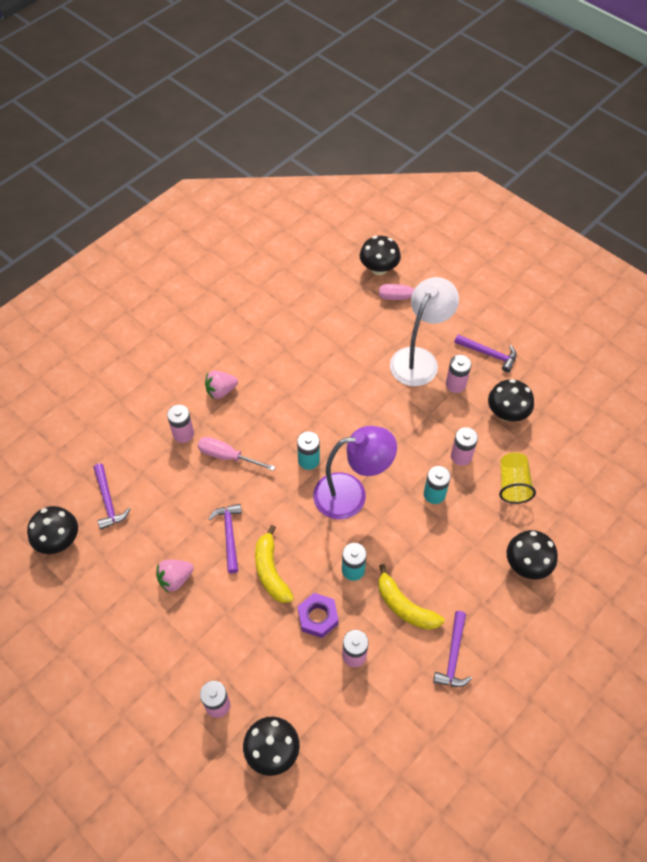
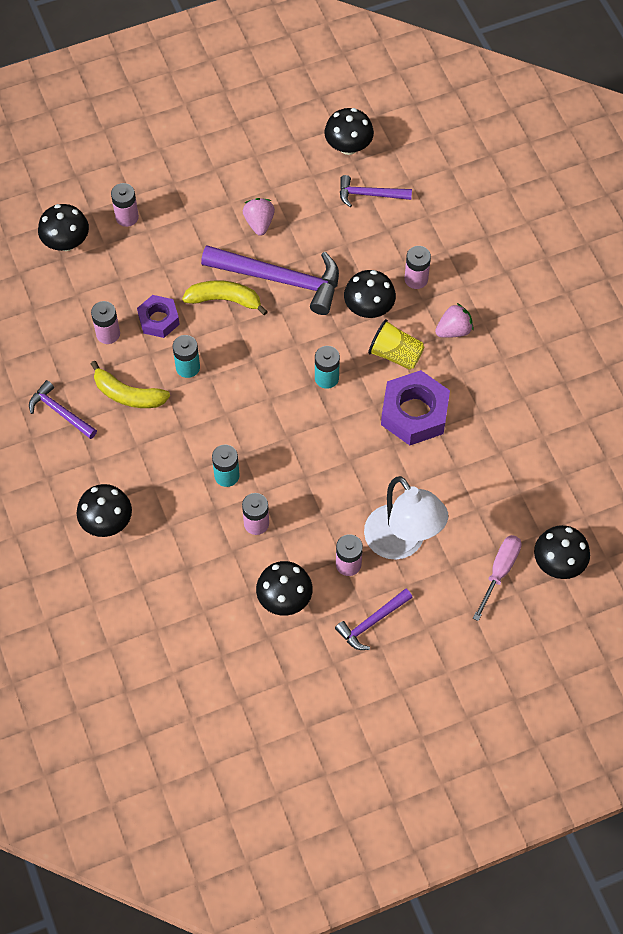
camera: 115 degrees right, 5 degrees up
pink screwdriver [198,437,275,471] -> black mushroom [344,270,396,318]
pink strawberry [205,370,238,399] -> pink strawberry turned 60 degrees clockwise [435,303,474,338]
purple hammer [208,504,242,573] -> purple hammer [201,245,339,315], size x1.86
purple lamp [313,426,397,520] -> none
yellow banana [378,564,445,630] -> yellow banana turned 135 degrees counterclockwise [91,361,170,408]
yellow cup [499,452,536,504] -> yellow cup moved to [368,319,425,370]
none -> purple nut [381,370,450,446]

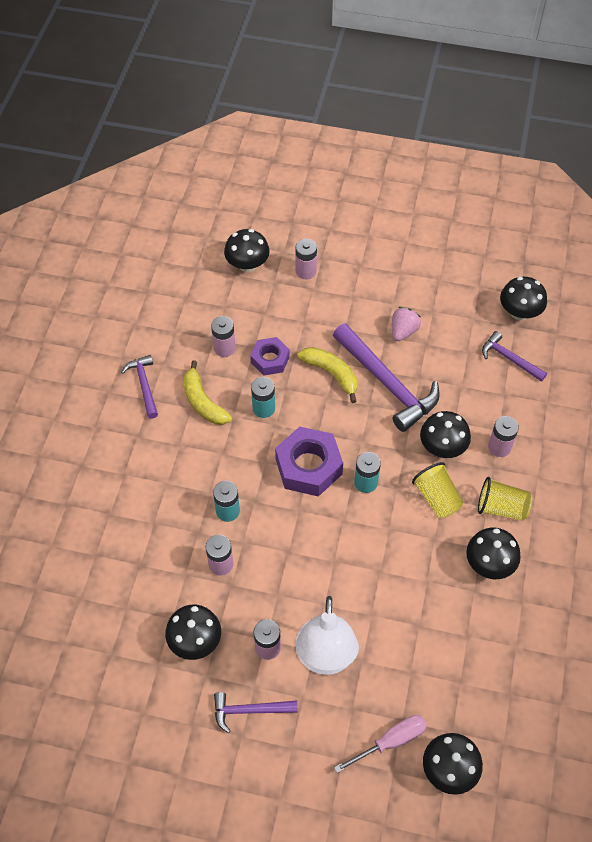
camera: 35 degrees right, 5 degrees down
black mushroom [77,484,132,537] -> black mushroom moved to [466,528,521,579]
purple nut [381,370,450,446] -> purple nut moved to [275,427,343,497]
pink strawberry [435,303,474,338] -> yellow cup [478,477,532,521]

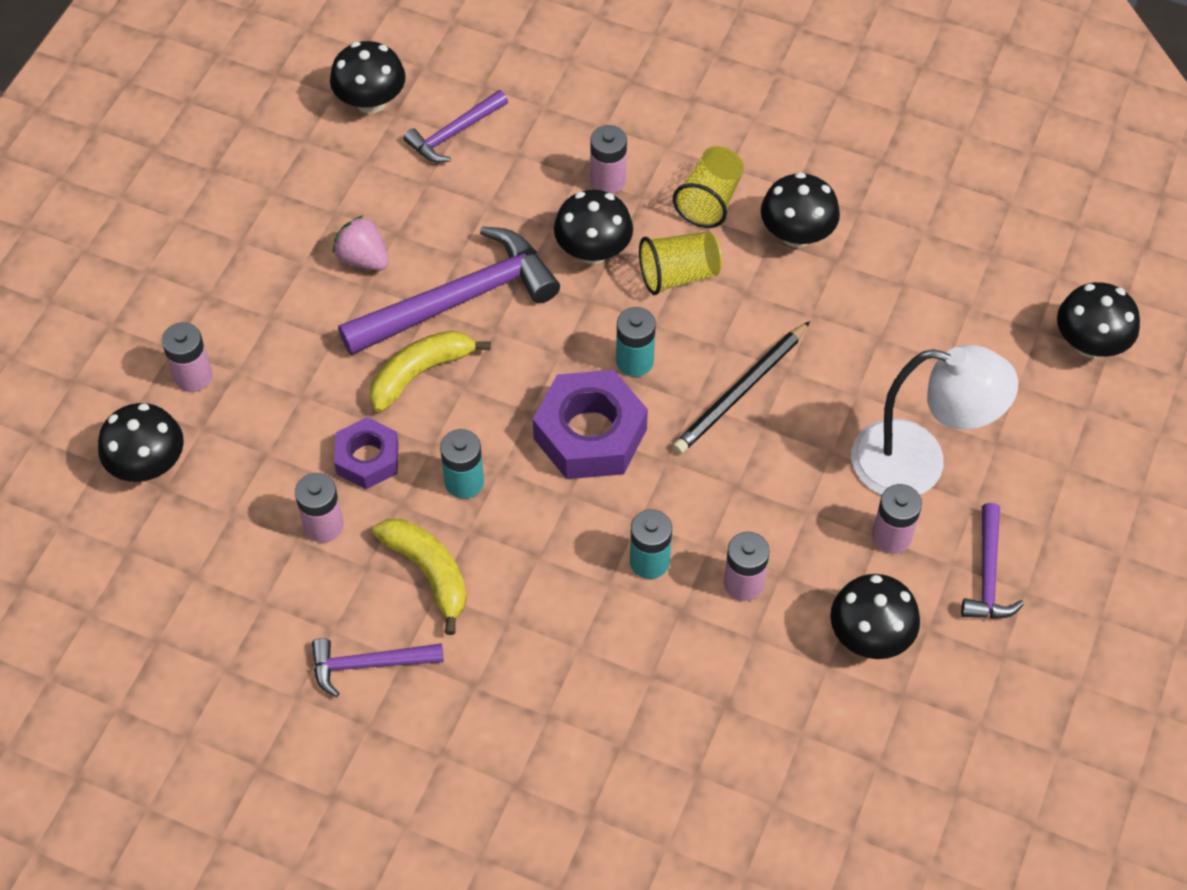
camera: 80 degrees left, 0 degrees up
yellow banana [183,360,232,425] -> yellow banana turned 105 degrees counterclockwise [373,519,467,635]
pink screwdriver [334,715,427,773] -> none
none -> black pencil [673,321,810,454]

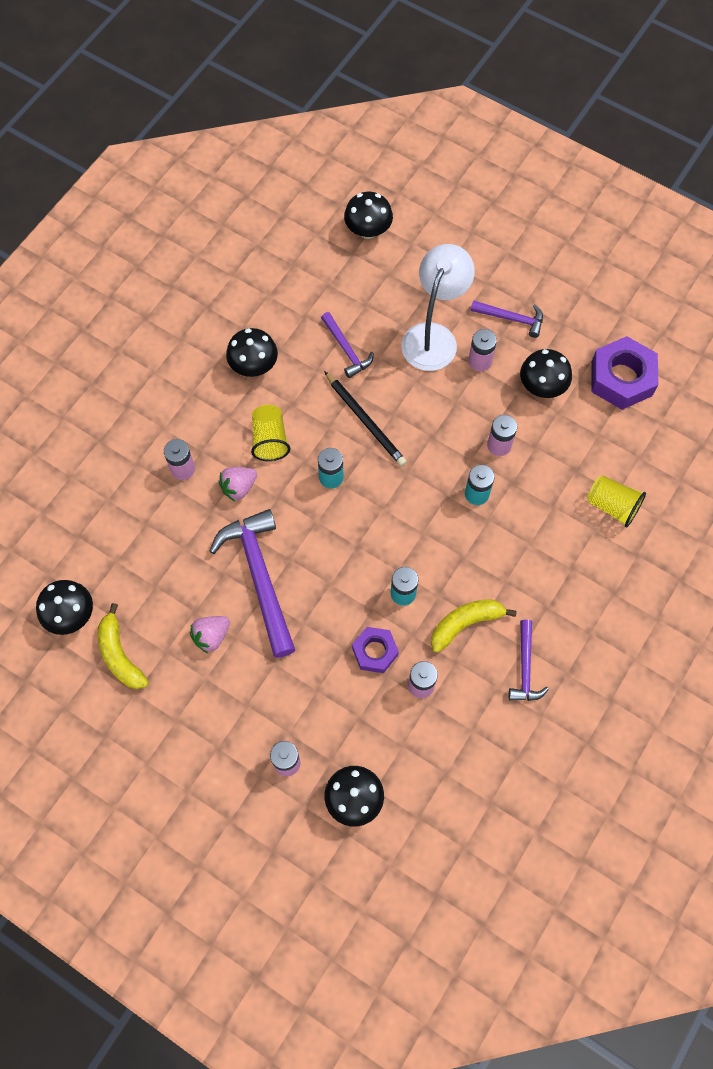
camera: 80 degrees left, 10 degrees up
yellow banana [370,331,491,412] -> yellow banana moved to [98,603,149,689]
purple hammer [404,90,508,163] -> purple hammer moved to [321,312,374,378]
purple nut [533,370,648,479] -> purple nut moved to [591,336,658,410]
black mushroom [554,190,633,264] -> pink strawberry [218,467,257,501]
yellow cup [673,146,744,228] -> yellow cup moved to [587,475,646,527]

